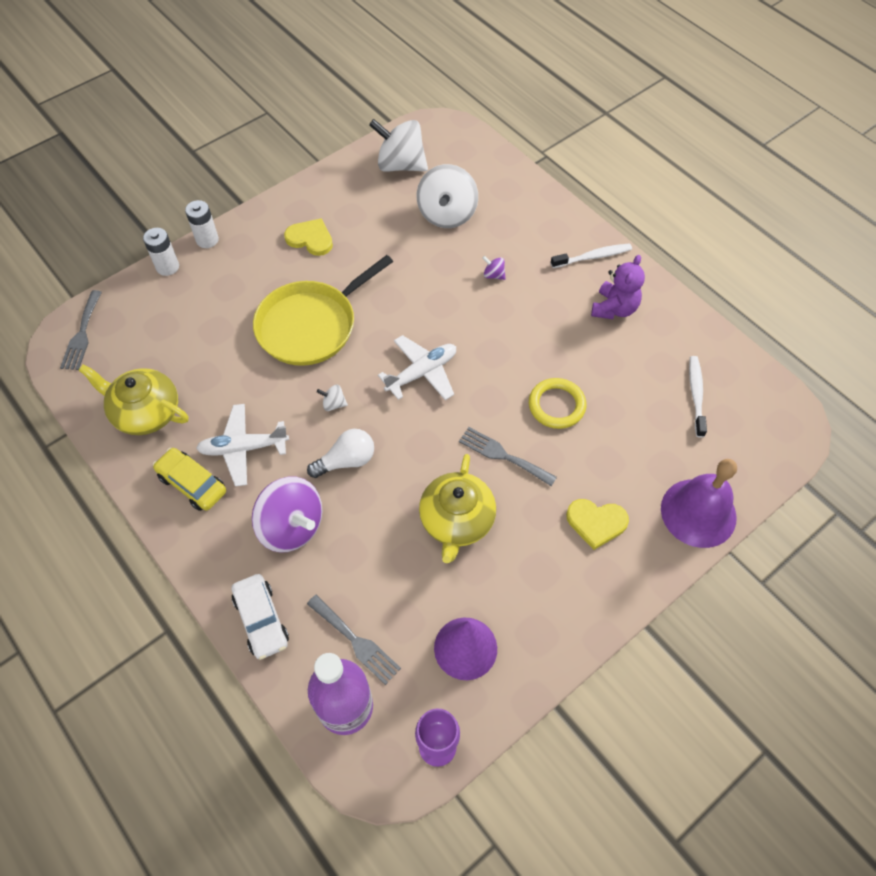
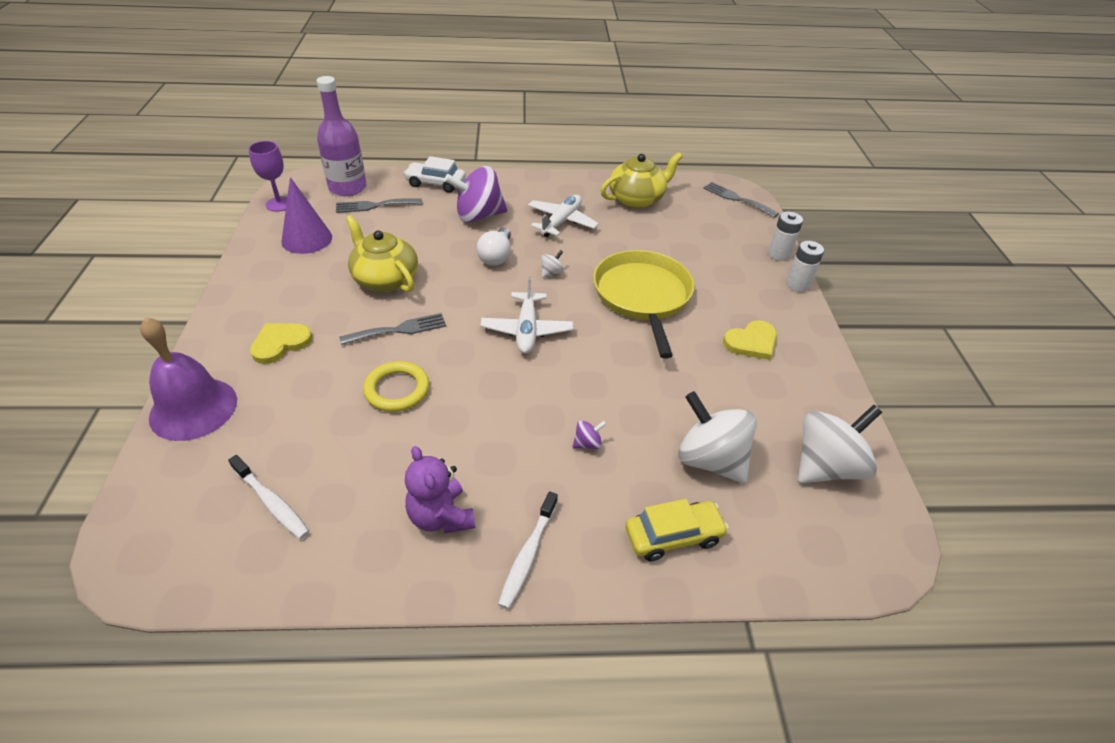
camera: 125 degrees right, 15 degrees down
yellow car [153,448,226,511] -> yellow car moved to [625,499,729,562]

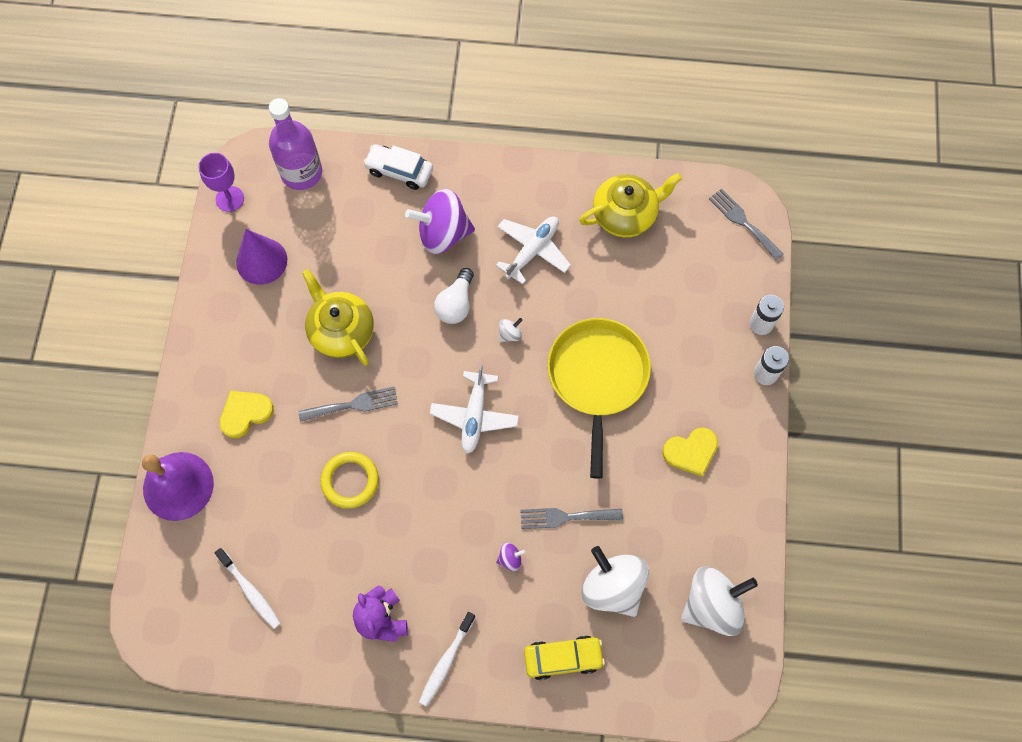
camera: 10 degrees right, 25 degrees up
grey fork [336,199,422,213] -> grey fork moved to [520,508,623,529]

